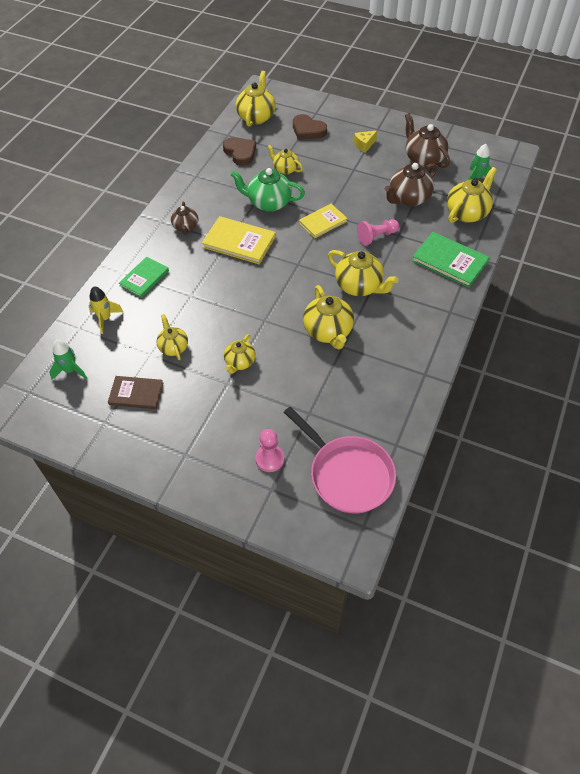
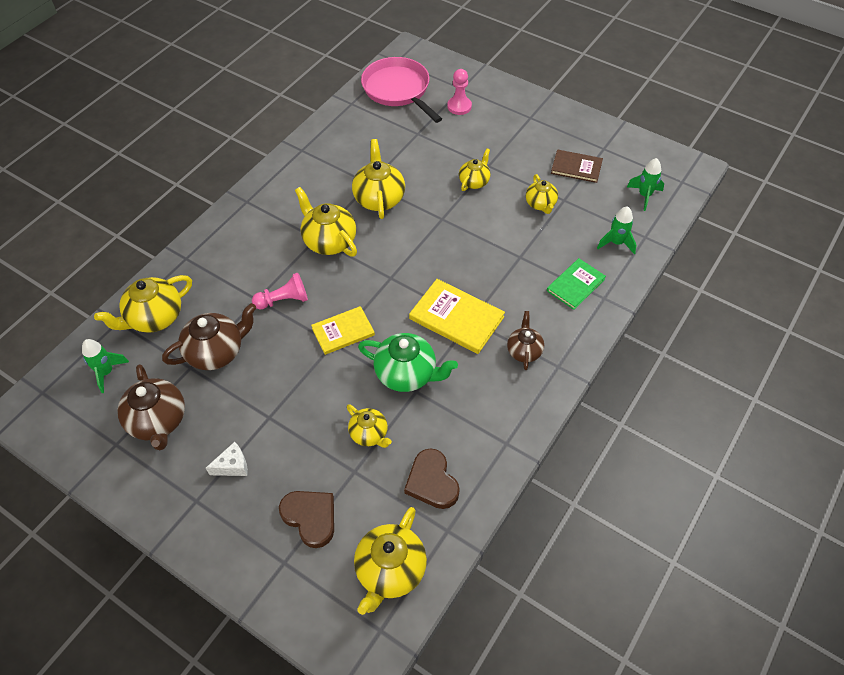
camera: 170 degrees left, 0 degrees up
yellow rocket [89,287,123,334] -> green rocket [597,206,636,254]
yellow cheese [354,131,377,153] -> white cheese [206,442,248,476]
green book [412,232,490,288] -> none

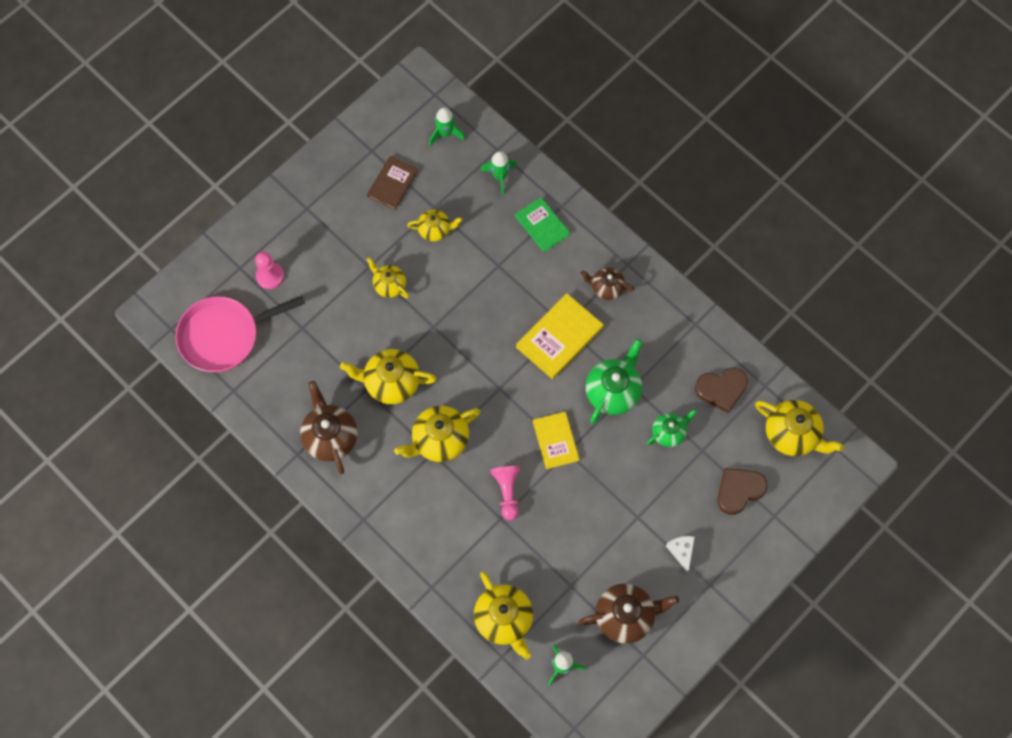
camera: 80 degrees left, 15 degrees up
brown teapot [162,303,256,370] -> brown teapot moved to [300,381,358,474]
yellow teapot [347,404,392,448] -> green teapot [647,409,697,447]

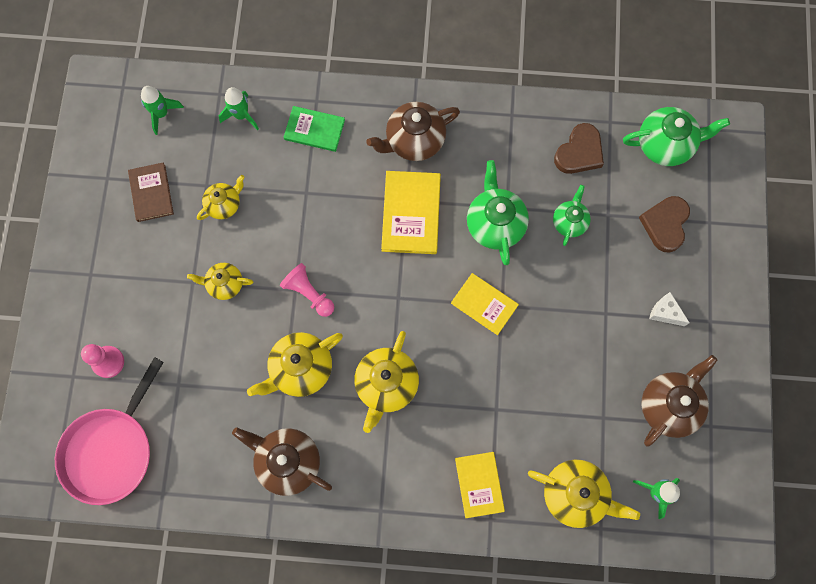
camera: 40 degrees left, 5 degrees up
pink pawn [491,466,520,520] -> pink pawn moved to [280,263,334,317]
brown teapot [580,267,635,300] -> brown teapot [366,102,460,161], size x1.64
yellow teapot [755,400,844,456] -> green teapot [623,107,730,166]
none -> yellow book [455,452,505,518]

